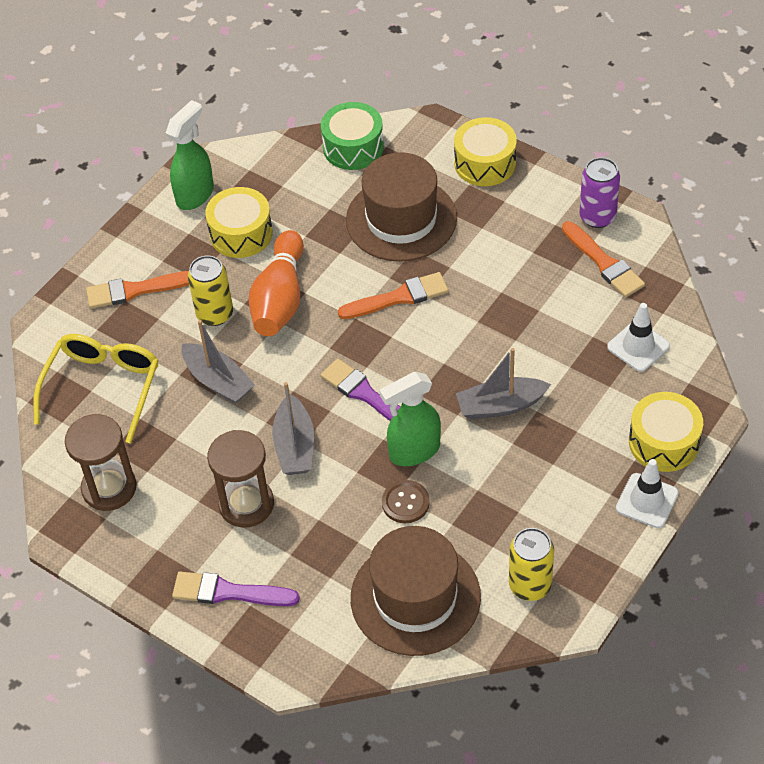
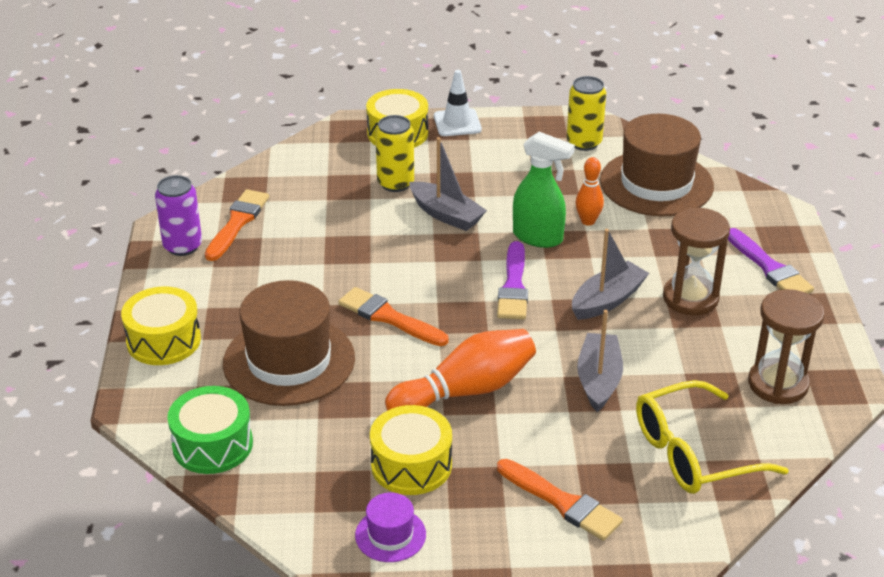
camera: 130 degrees left, 15 degrees down
green spray bottle [166,100,214,210] -> purple hat [355,493,426,562]
yellow can [188,255,233,326] -> yellow can moved to [375,115,414,192]
brown button [382,480,430,523] -> orange bowling pin [575,157,604,226]
white traffic cone [607,303,670,372] -> none

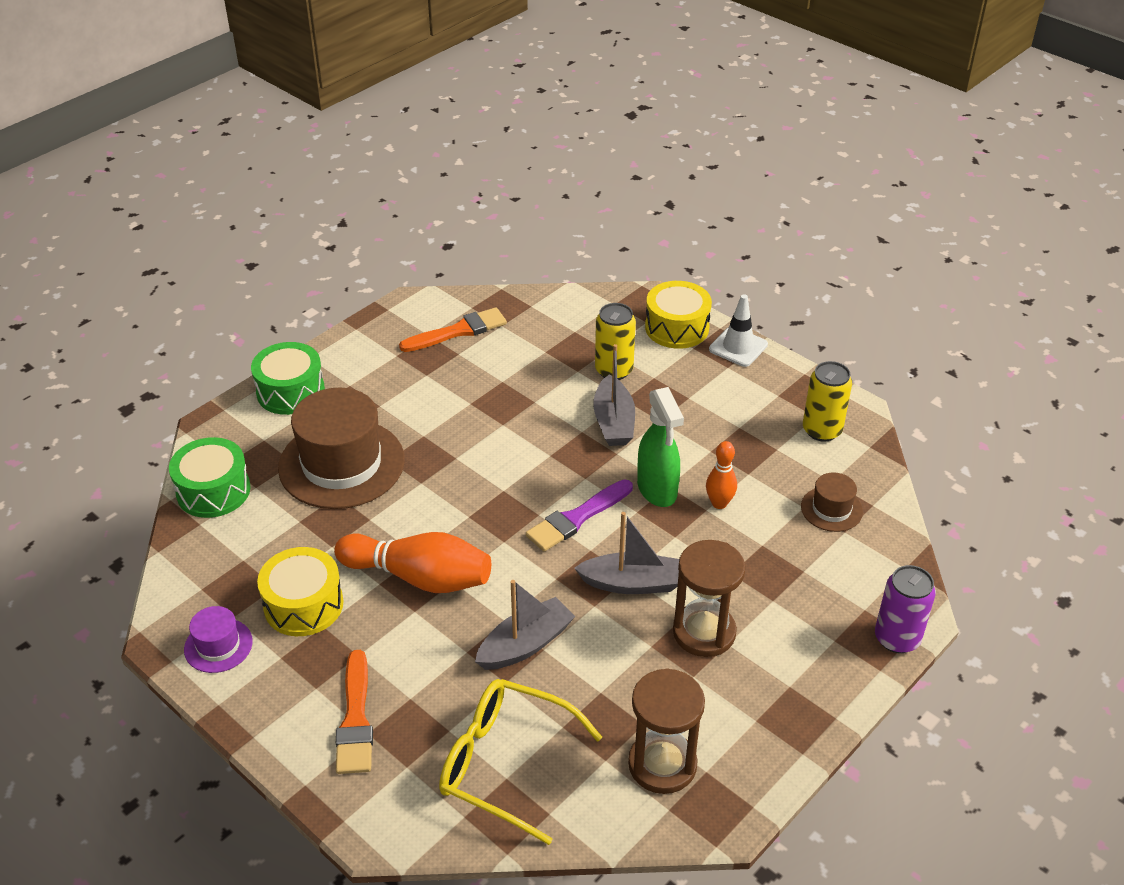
camera: 45 degrees right, 5 degrees up
yellow drum [121,286,201,365] -> green drum [251,342,325,415]
purple can [155,175,202,256] -> purple can moved to [875,565,936,653]
orange brush [338,287,449,346] -> none
brown hat [600,114,714,216] -> brown hat [801,472,863,532], size x0.47
purple brush [728,228,814,294] -> none

